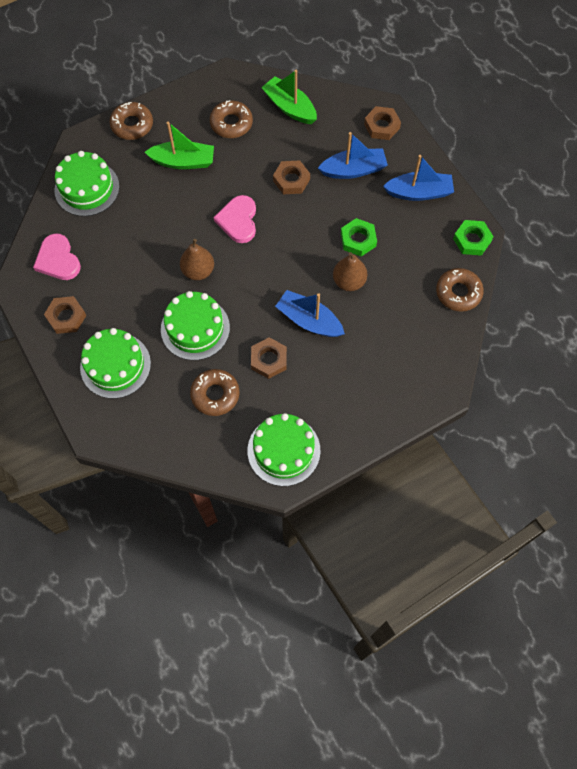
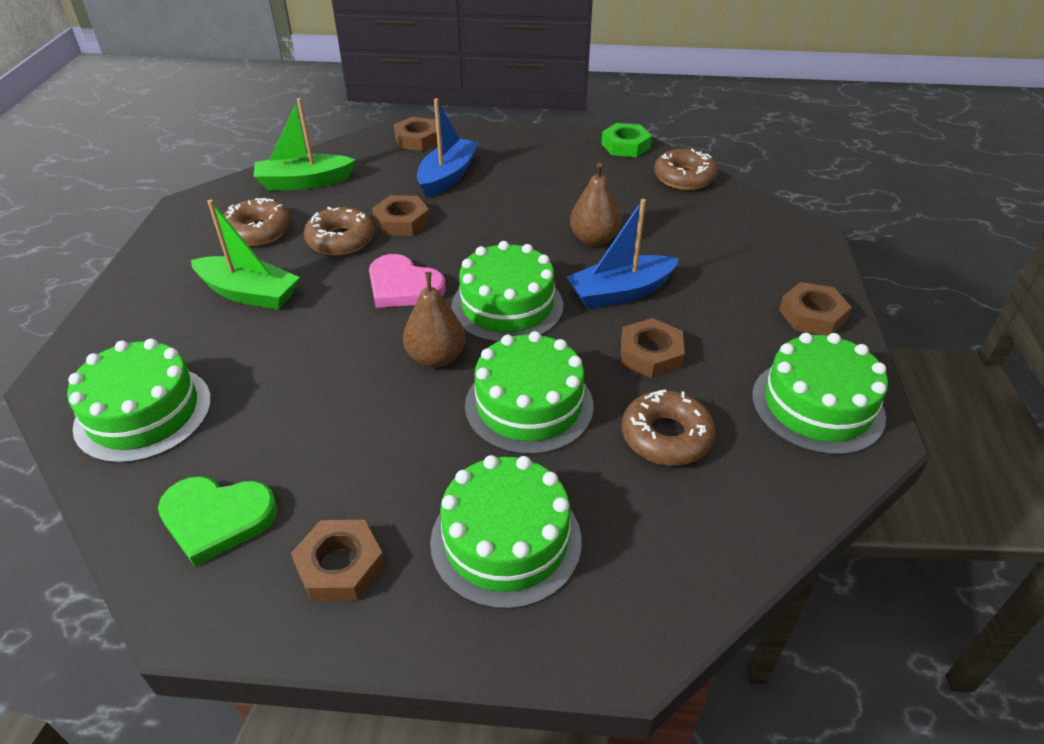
camera: 55 degrees left, 25 degrees down
pink heart [33,234,81,280] -> green heart [158,476,278,566]
brown donut [110,102,153,140] -> brown donut moved to [303,207,375,255]
green boat [145,122,214,169] -> green boat turned 75 degrees clockwise [191,199,300,310]
green nut [341,218,377,257] -> none
blue boat [383,155,454,201] -> none
none -> green cake [451,241,563,342]
none -> brown nut [779,282,852,336]

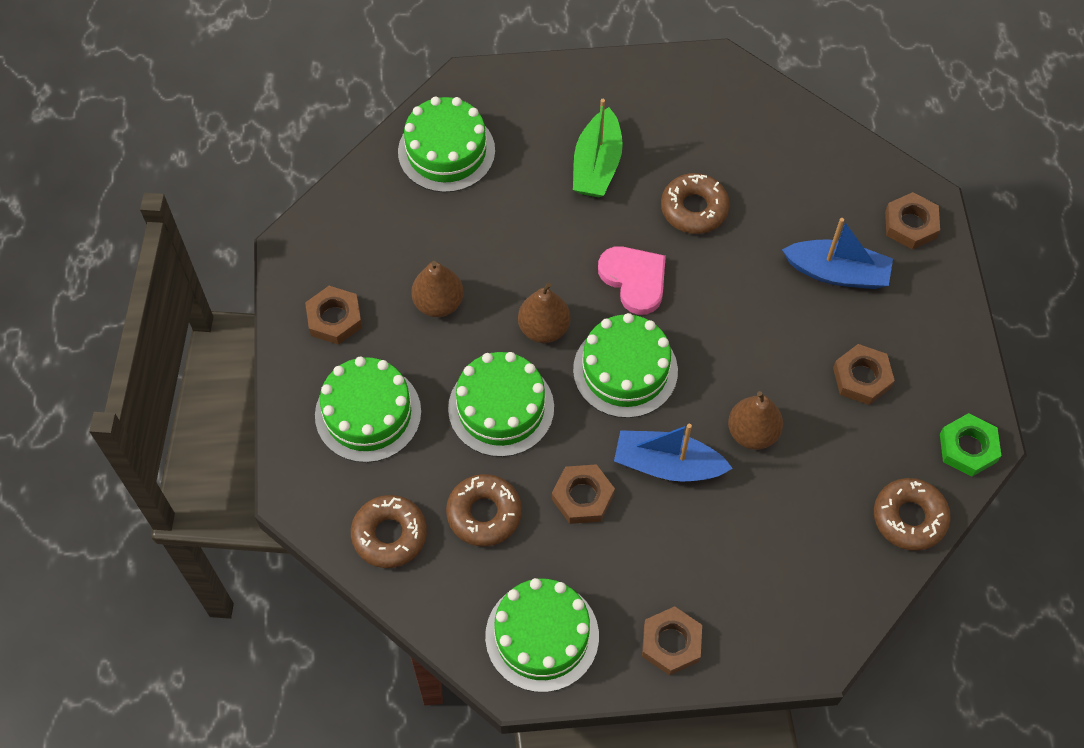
camera: 80 degrees right, 20 degrees up
green heart [158,476,278,566] -> none
brown donut [223,198,291,246] -> brown donut moved to [351,495,427,568]
green boat [253,98,355,191] -> none
pink heart [369,254,446,308] -> pink heart turned 120 degrees clockwise [598,246,666,315]
brown nut [372,195,430,236] -> brown nut moved to [833,344,895,405]
blue boat [566,199,679,309] -> blue boat turned 45 degrees counterclockwise [614,424,732,482]
none -> brown pear [411,261,464,317]

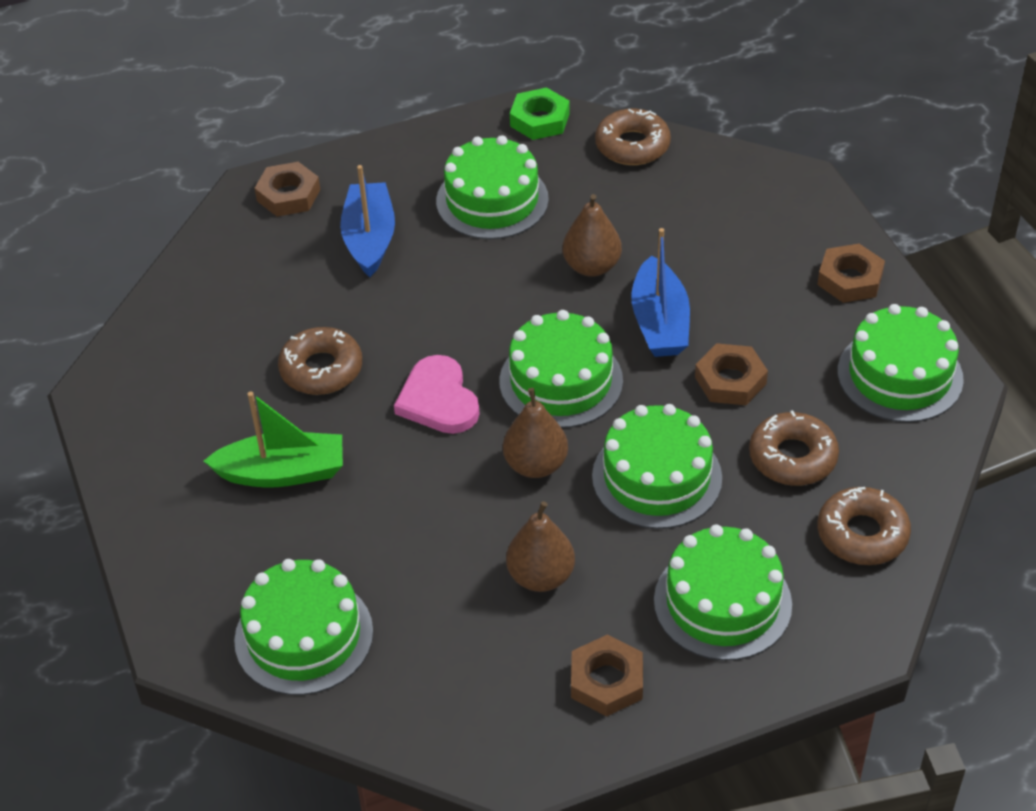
camera: 105 degrees left, 15 degrees down
pink heart [598,246,666,315] -> pink heart turned 60 degrees counterclockwise [394,355,480,434]
brown nut [833,344,895,405] -> green cake [436,135,549,239]

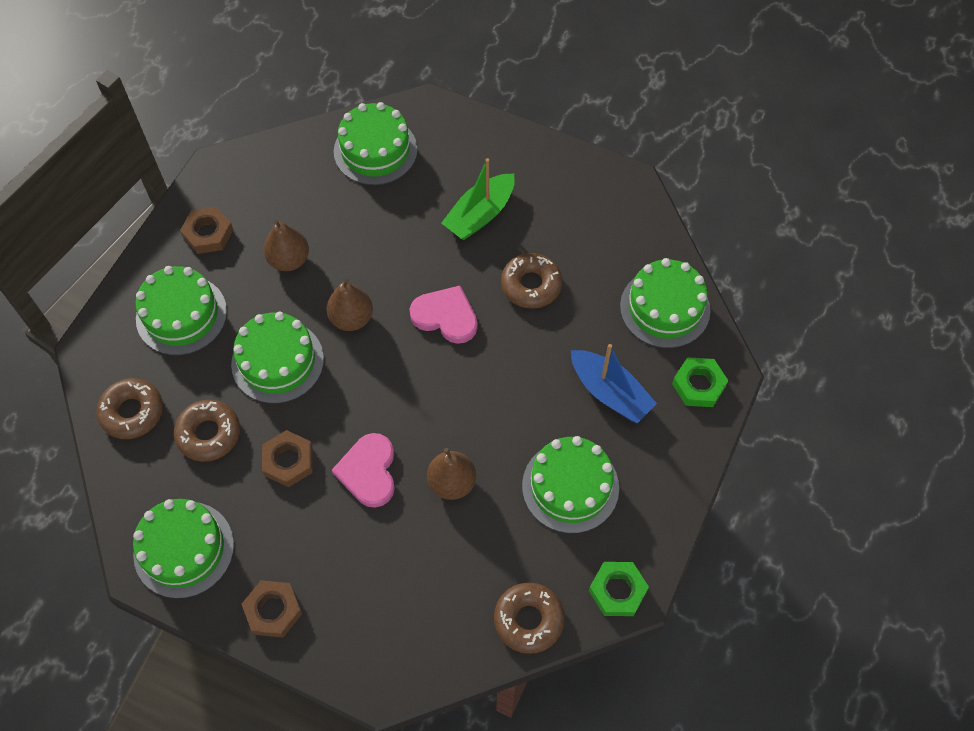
camera: 135 degrees right, 15 degrees up
brown nut [254,162,320,217] -> green nut [672,357,728,407]
green cake [499,310,623,428] -> green cake moved to [620,258,710,348]
blue boat [631,228,690,357] -> pink heart [332,433,395,508]

